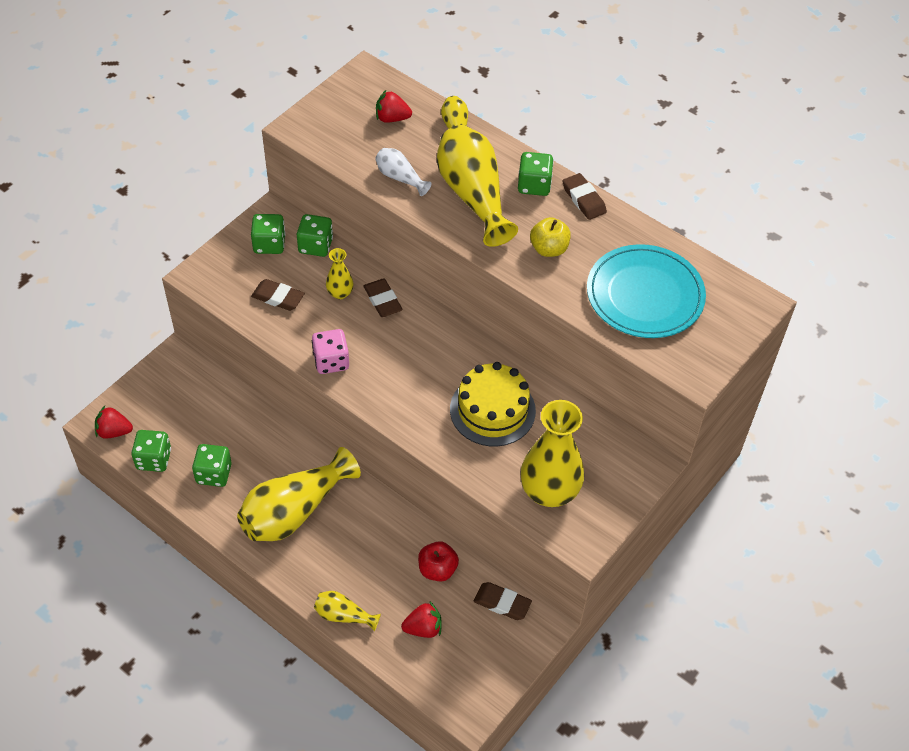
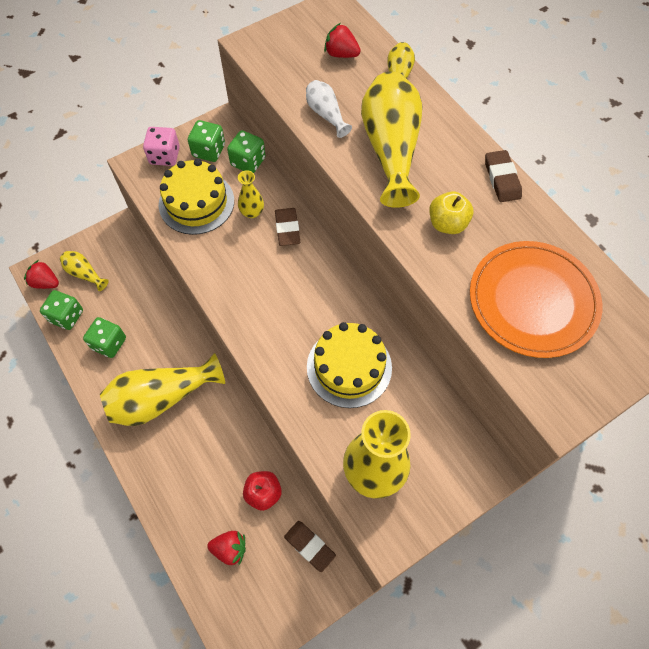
camera: 20 degrees right, 10 degrees up
brown eraser [251,279,305,311] -> yellow cake [159,159,234,235]
pink dice [312,329,349,374] -> pink dice moved to [143,127,180,166]
yellow vase [314,591,381,632] -> yellow vase moved to [60,251,109,291]
green dice [518,152,554,196] -> none
turquoise plate [587,244,706,338] -> orange plate [470,241,602,358]

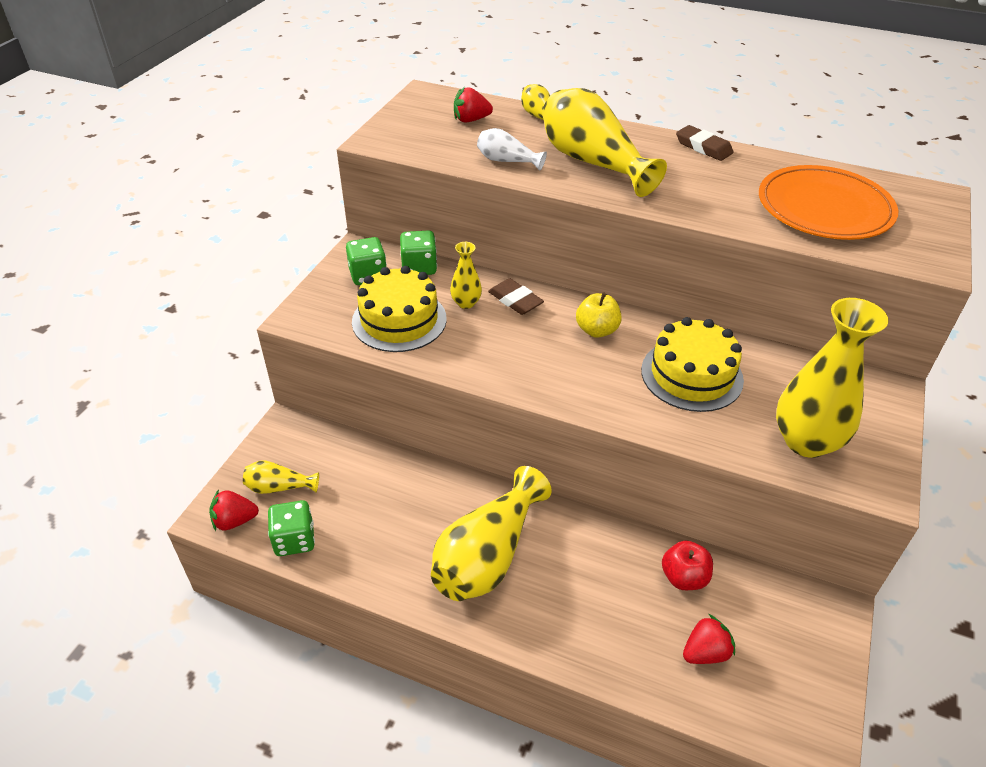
camera: 35 degrees left, 20 degrees down
green dice [83,317,126,358] -> none
pink dice [143,127,180,166] -> none
brown eraser [284,521,336,572] -> none
yellow apple [429,191,473,234] -> yellow apple moved to [576,293,622,338]

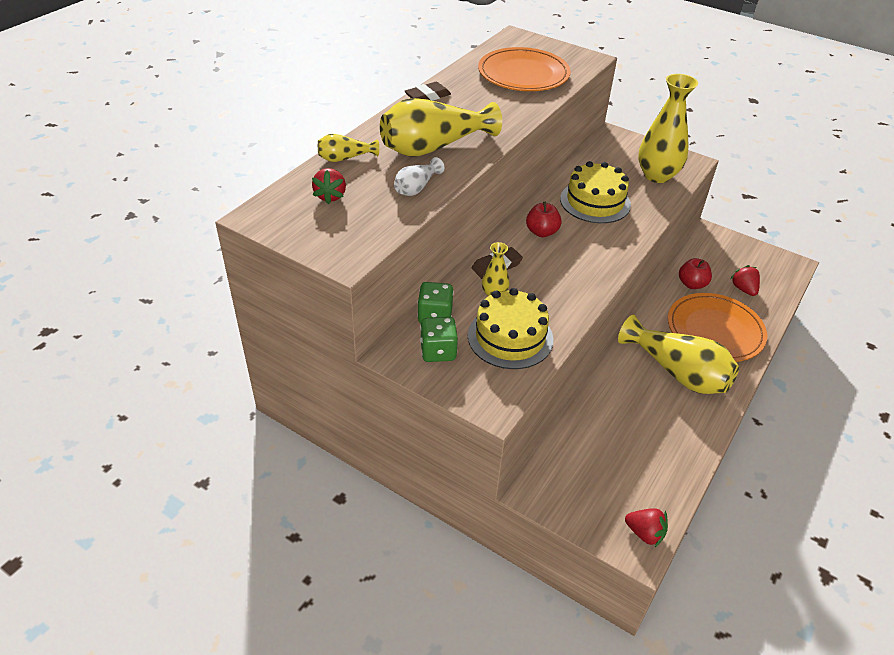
camera: 80 degrees left, 0 degrees up
red strawberry [209,489,259,531] -> red strawberry turned 60 degrees counterclockwise [625,508,668,547]
yellow vase [243,461,319,494] -> none
green dice [268,500,315,556] -> none
yellow apple [576,293,622,338] -> red apple [526,202,562,237]
none -> orange plate [668,293,767,362]

